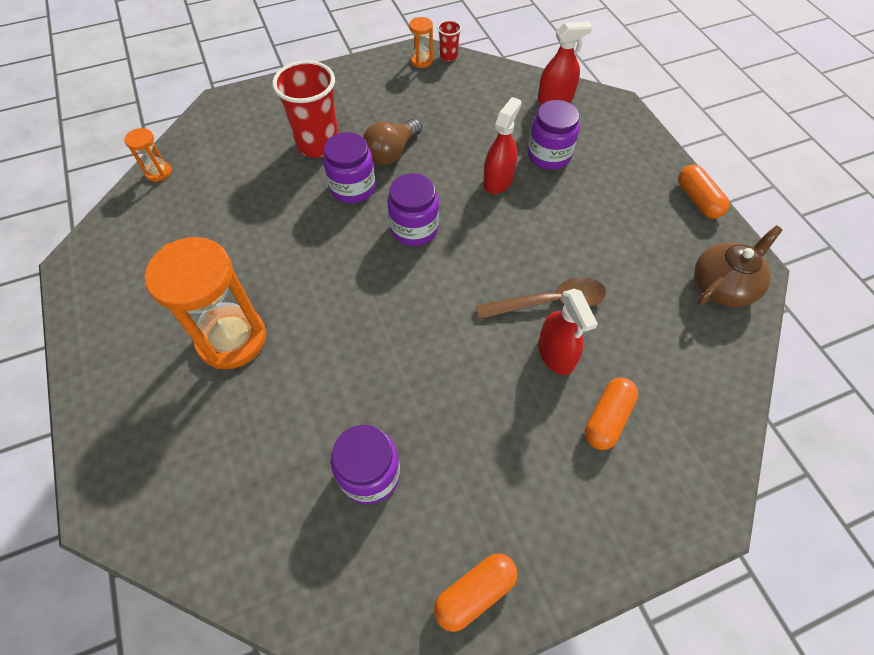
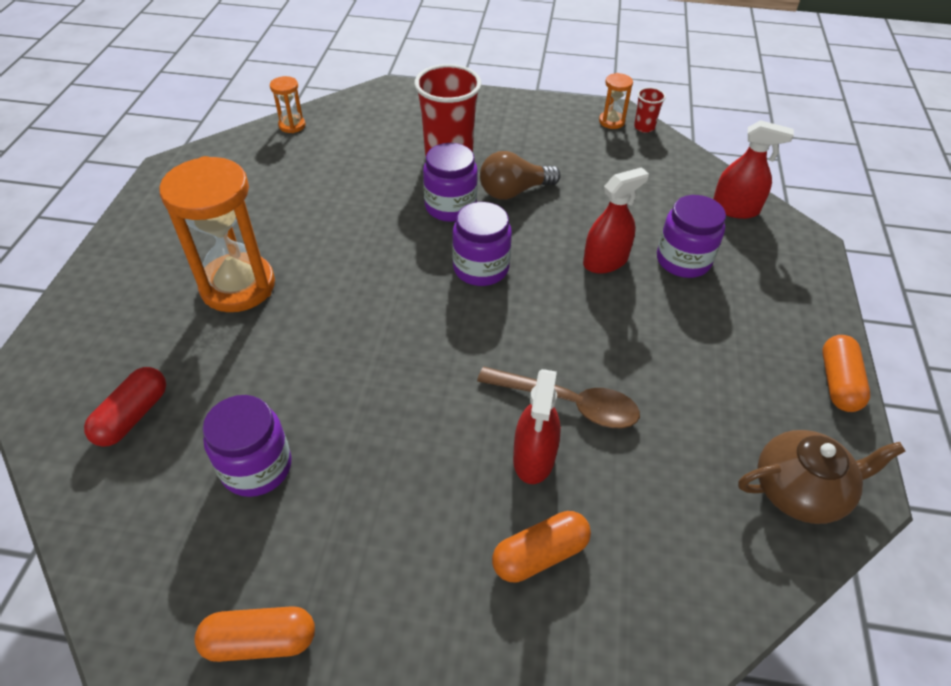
camera: 30 degrees right, 10 degrees down
none -> red capsule [84,367,166,447]

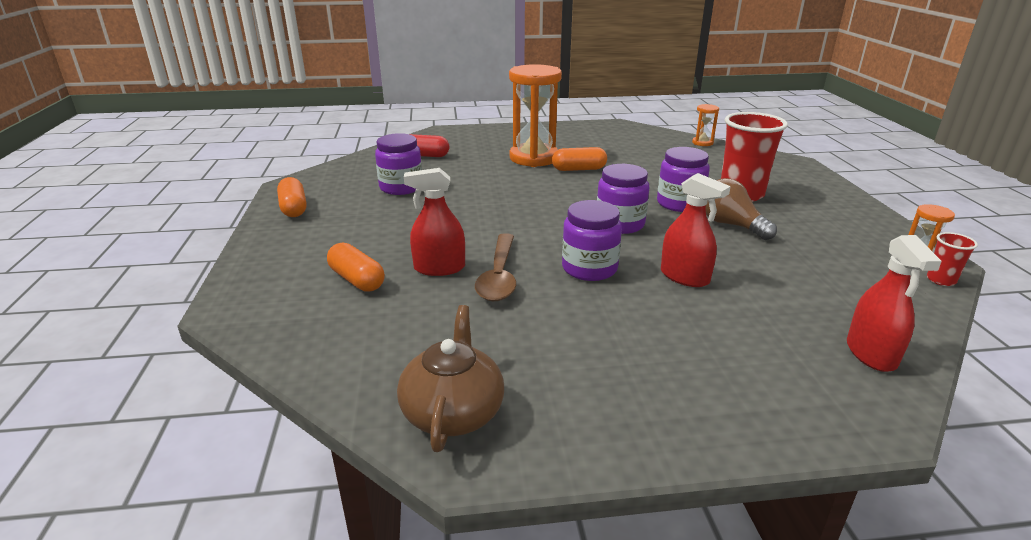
camera: 75 degrees right, 20 degrees down
purple jar [657,195,726,278] -> purple jar moved to [562,200,622,281]
brown teapot [738,430,905,524] -> brown teapot turned 150 degrees counterclockwise [397,305,504,452]
orange capsule [822,335,870,412] -> orange capsule moved to [552,147,607,171]

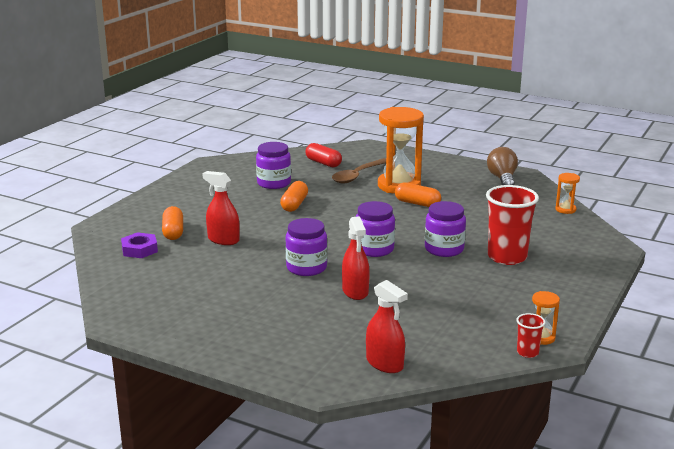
camera: 35 degrees right, 5 degrees down
orange capsule [277,177,306,217] -> orange capsule moved to [280,181,308,212]
brown teapot [397,305,504,452] -> none
brown spoon [475,233,516,301] -> brown spoon moved to [332,158,386,184]
brown light bulb [706,178,777,240] -> brown light bulb moved to [487,147,518,185]
red spray bottle [847,235,942,372] -> red spray bottle turned 75 degrees counterclockwise [366,280,408,373]
none -> purple nut [121,232,158,258]

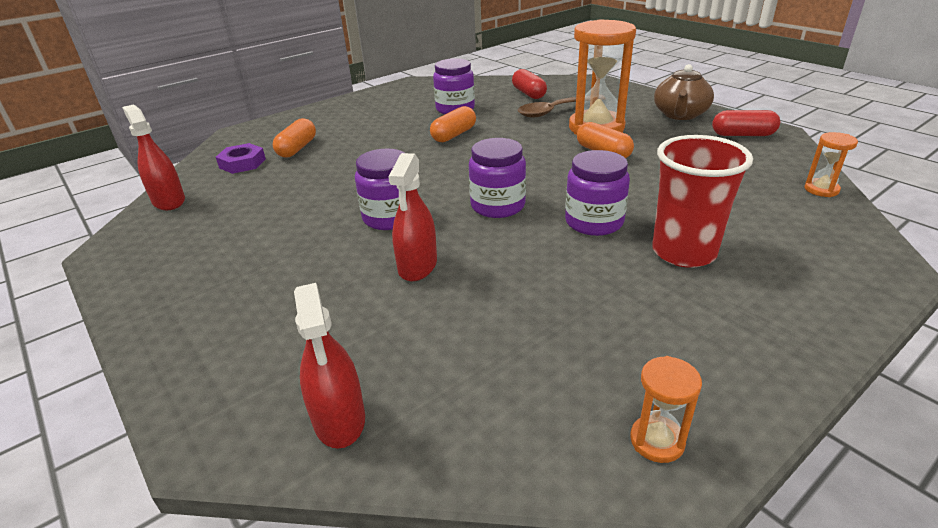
camera: 25 degrees right, 10 degrees up
red spray bottle [202,171,240,245] -> red spray bottle moved to [122,104,185,210]
brown light bulb [487,147,518,185] -> red capsule [712,110,780,136]
red cup [516,313,546,358] -> none
none -> brown teapot [654,64,714,120]

